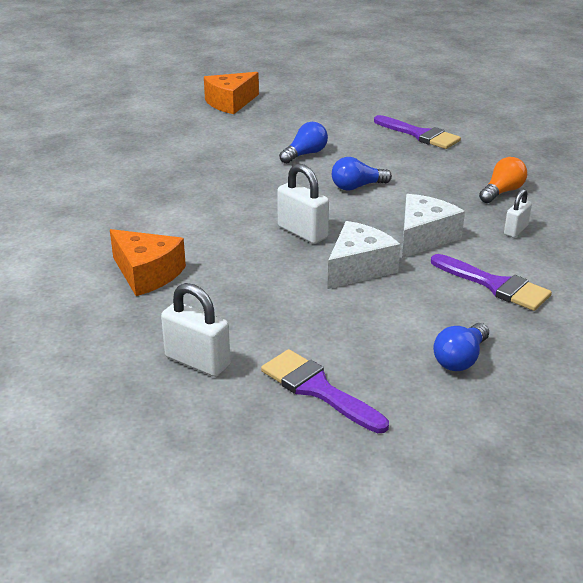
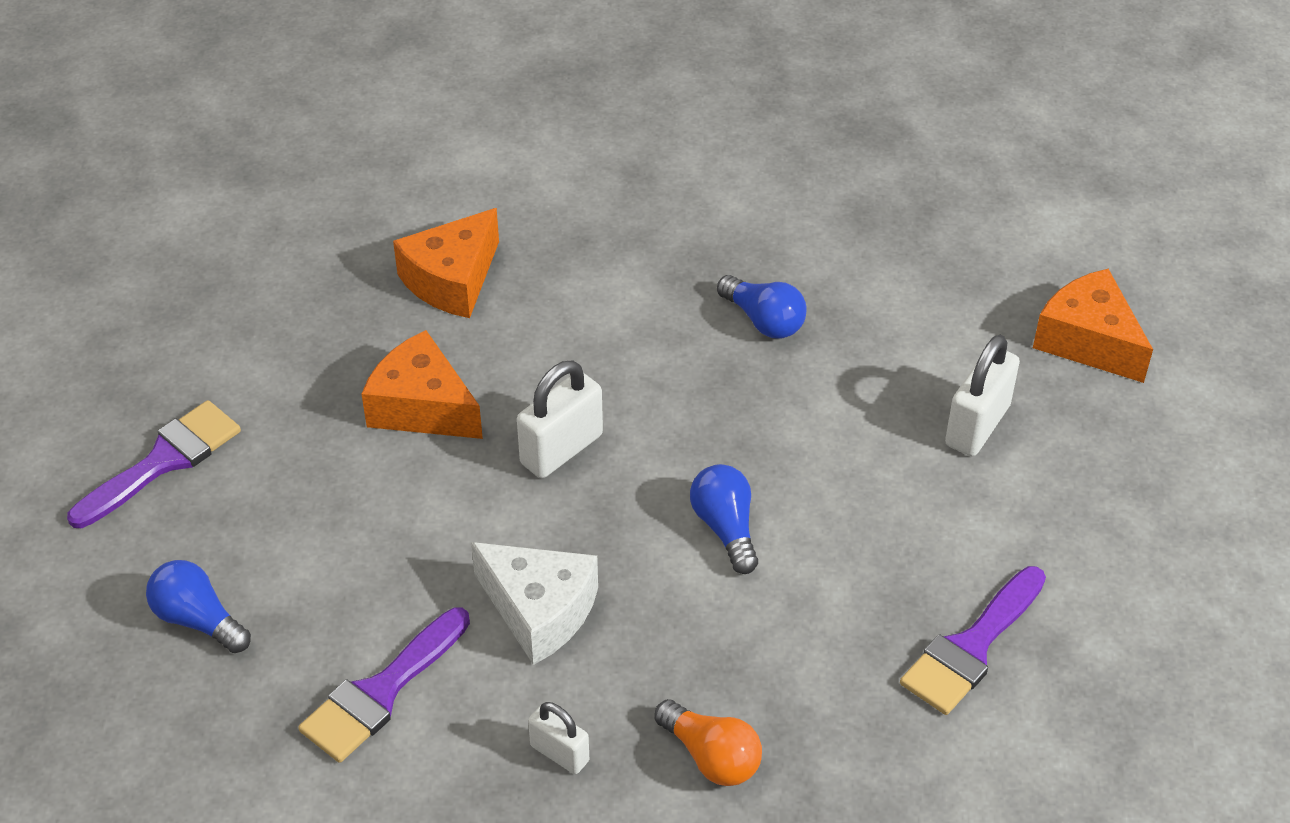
camera: 90 degrees right, 15 degrees up
white padlock [161,283,230,377] -> white padlock moved to [945,335,1020,456]
blue light bulb [279,122,328,164] -> blue light bulb moved to [717,275,807,339]
white cheese [327,221,401,289] -> none
none -> orange cheese [361,330,483,439]

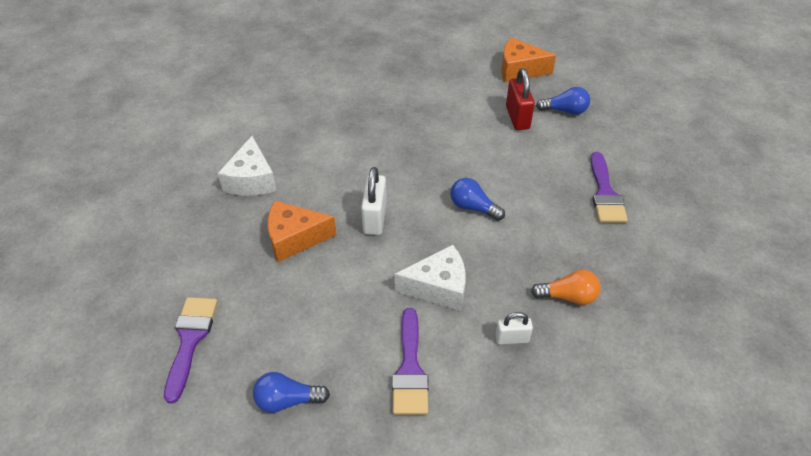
camera: 40 degrees left, 0 degrees up
orange cheese [393,208,499,318] -> white cheese [218,136,277,196]
blue light bulb [717,275,807,339] -> blue light bulb moved to [536,87,590,115]
white padlock [945,335,1020,456] -> red padlock [506,68,535,130]

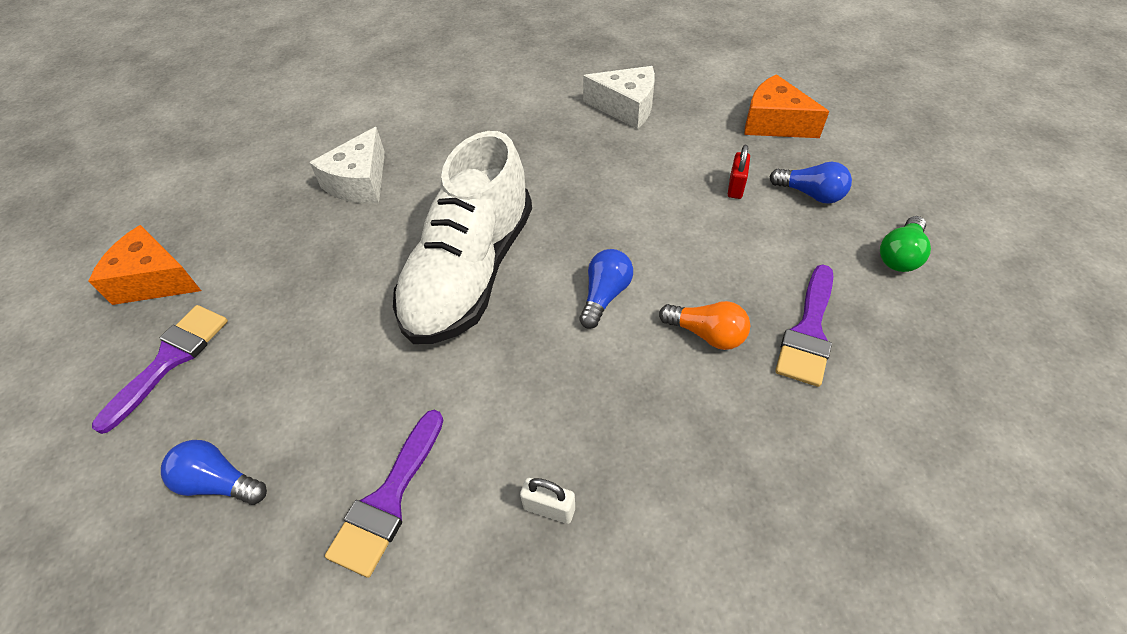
camera: 25 degrees right, 5 degrees up
orange cheese [268,201,336,262] -> orange cheese moved to [88,225,201,305]
white padlock [361,167,387,235] -> white shoe [393,131,532,344]
white cheese [394,245,466,311] -> white cheese moved to [583,66,655,129]
blue light bulb [450,178,505,221] -> blue light bulb turned 60 degrees clockwise [579,249,633,329]
red padlock [506,68,535,130] -> red padlock [728,145,750,199], size x0.61
orange light bulb [531,270,601,305] -> orange light bulb moved to [659,301,750,350]
none -> green light bulb [880,216,931,272]

